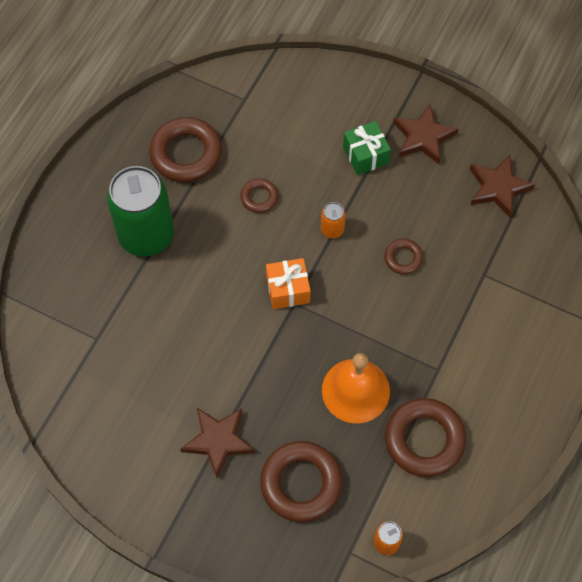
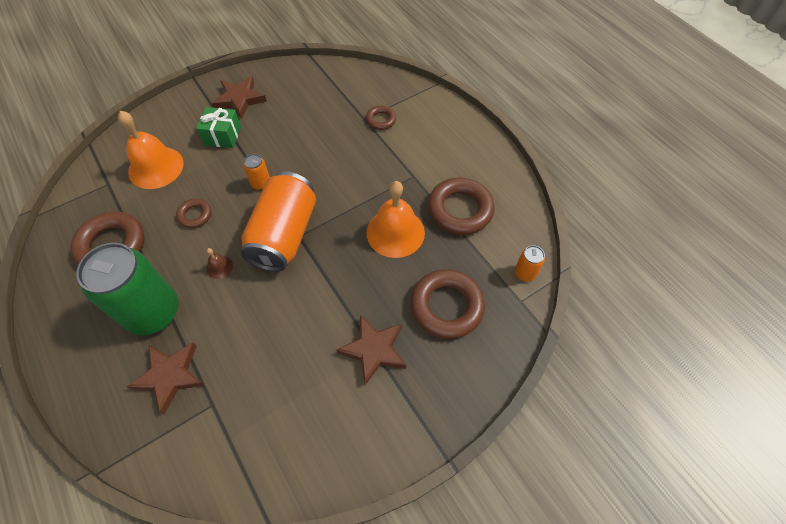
camera: 60 degrees left, 5 degrees down
orange gift [266,258,311,309] -> orange can [240,171,316,272]
brown ring [384,239,423,275] -> brown ring moved to [366,106,396,130]
brown star [470,155,536,218] -> brown star moved to [127,342,205,414]
none -> orange bell [118,111,184,189]
none -> brown bell [206,248,233,279]

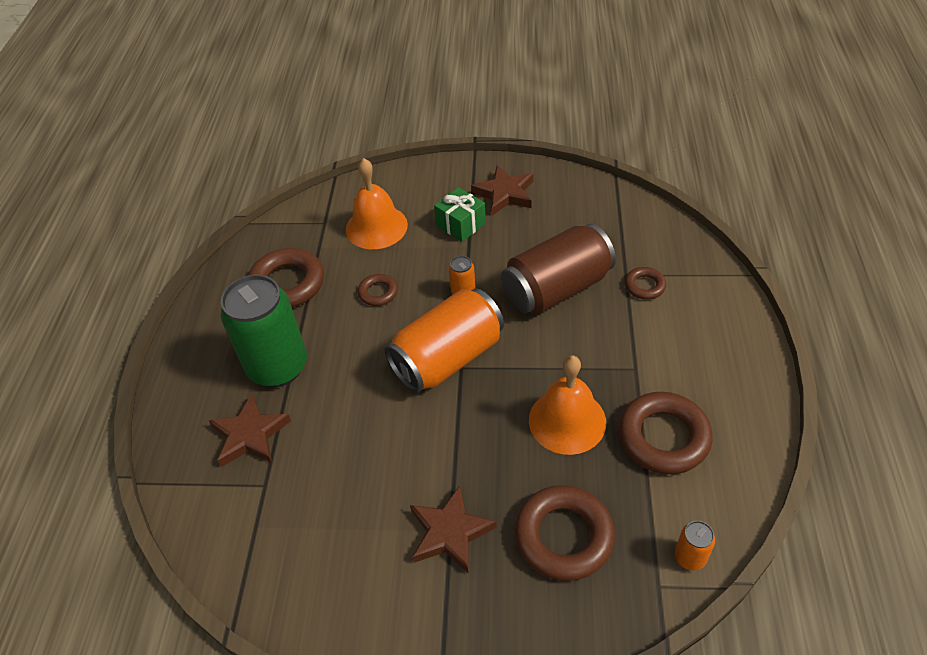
camera: 40 degrees right, 10 degrees down
brown bell [206,248,233,279] -> none
none -> brown can [501,224,616,314]

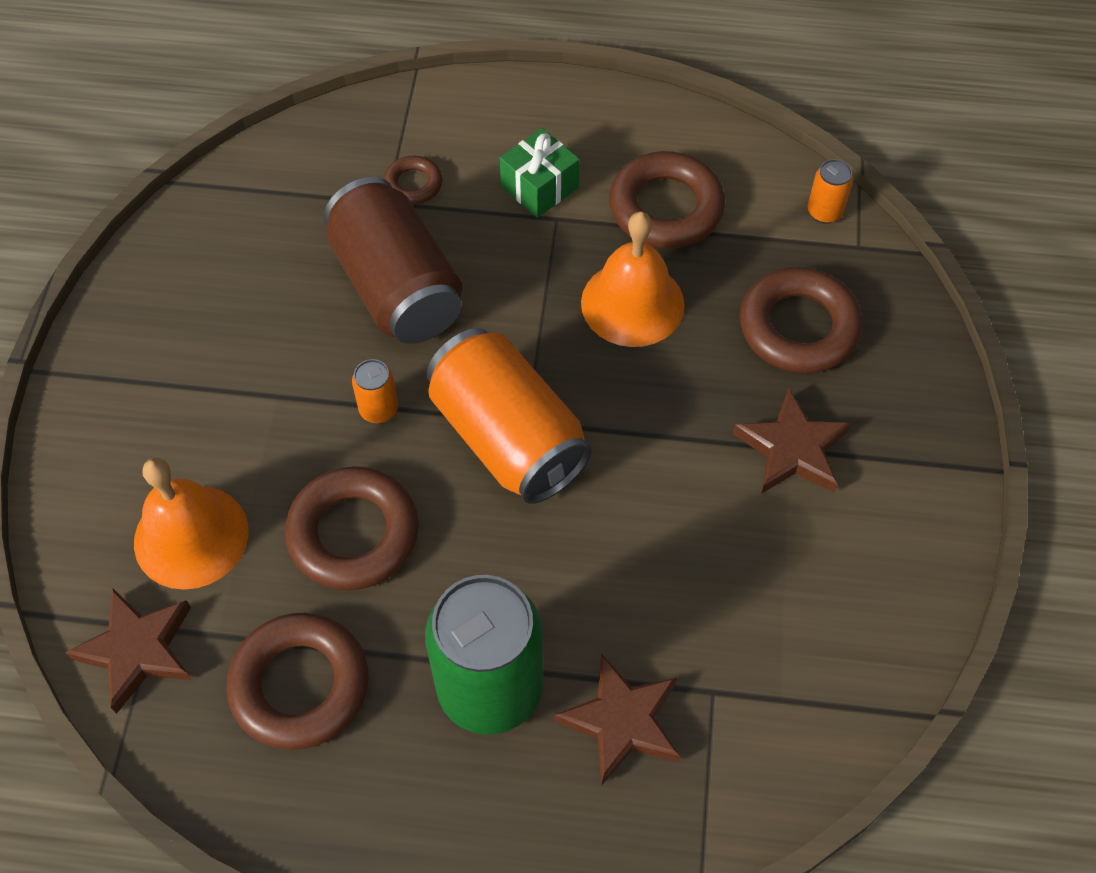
camera: 90 degrees left, 10 degrees up
brown ring [358,274,398,306] -> brown ring [285,466,419,590], size x1.94
green gift [434,187,486,242] -> green gift moved to [500,128,580,218]
brown star [471,165,533,216] -> brown star moved to [65,588,192,714]

